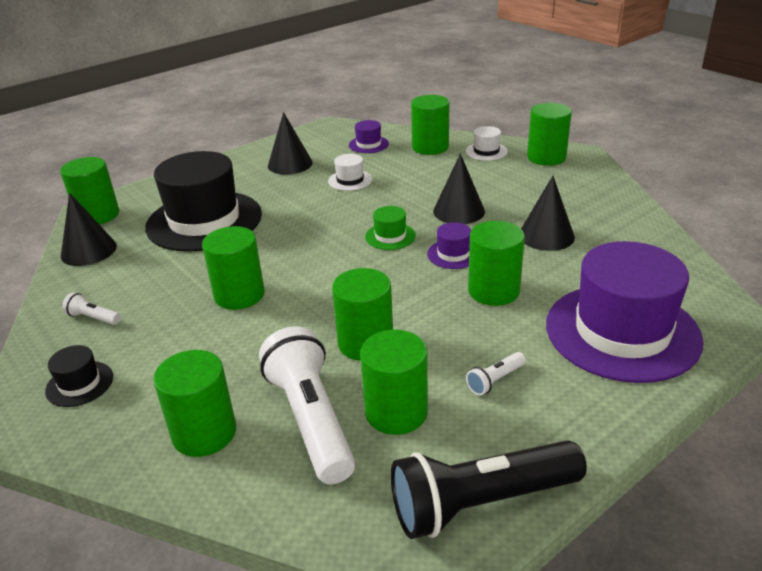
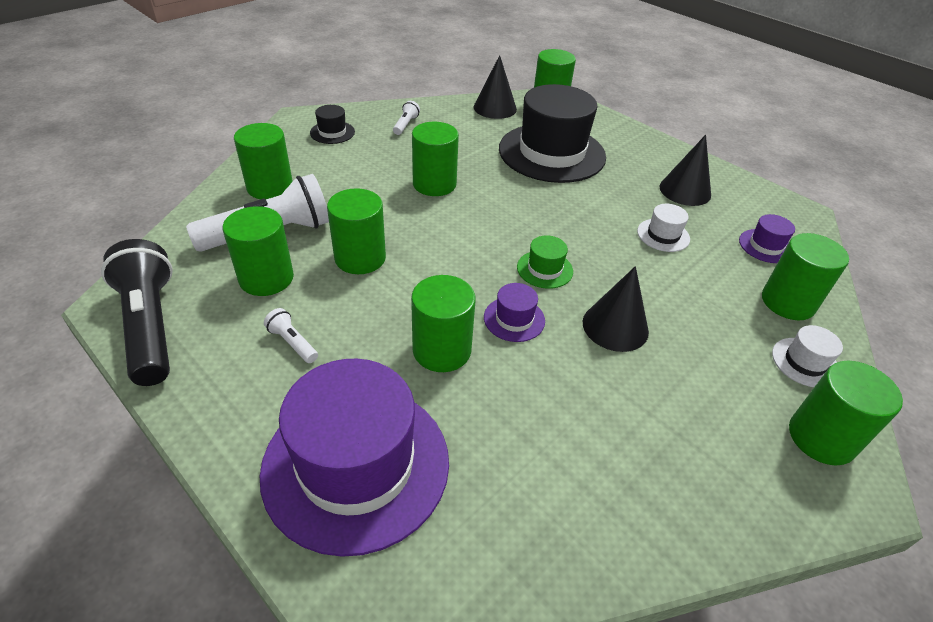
camera: 80 degrees right, 10 degrees up
black cone [521,176,575,251] -> none

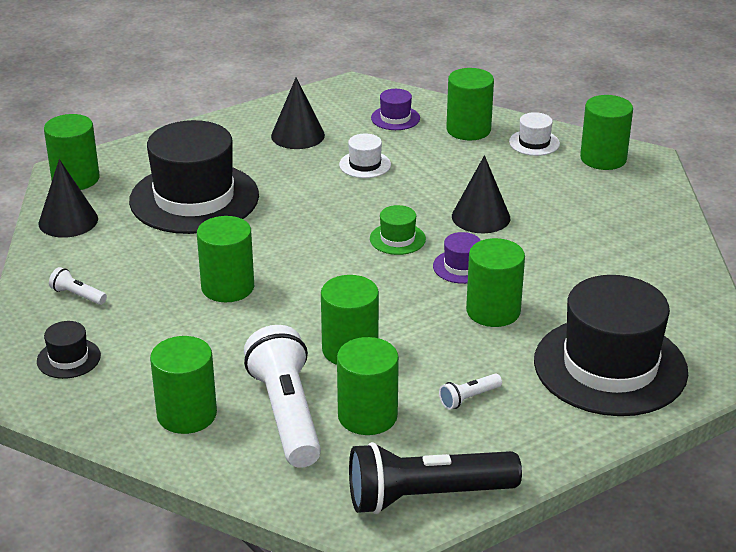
camera: 75 degrees left, 10 degrees down
purple hat [260,359,449,557] -> black hat [534,275,688,416]

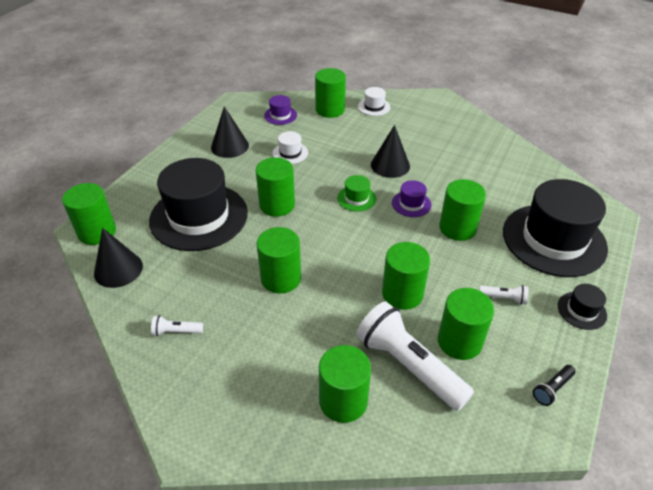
camera: 30 degrees left, 10 degrees up
black hat [37,321,101,379] -> black hat moved to [558,284,607,330]
black flashlight [349,442,522,514] -> black flashlight [533,365,575,406], size x0.42
white flashlight [439,374,502,410] -> white flashlight turned 105 degrees counterclockwise [479,285,528,305]
green cylinder [580,95,633,170] -> green cylinder moved to [256,157,295,217]

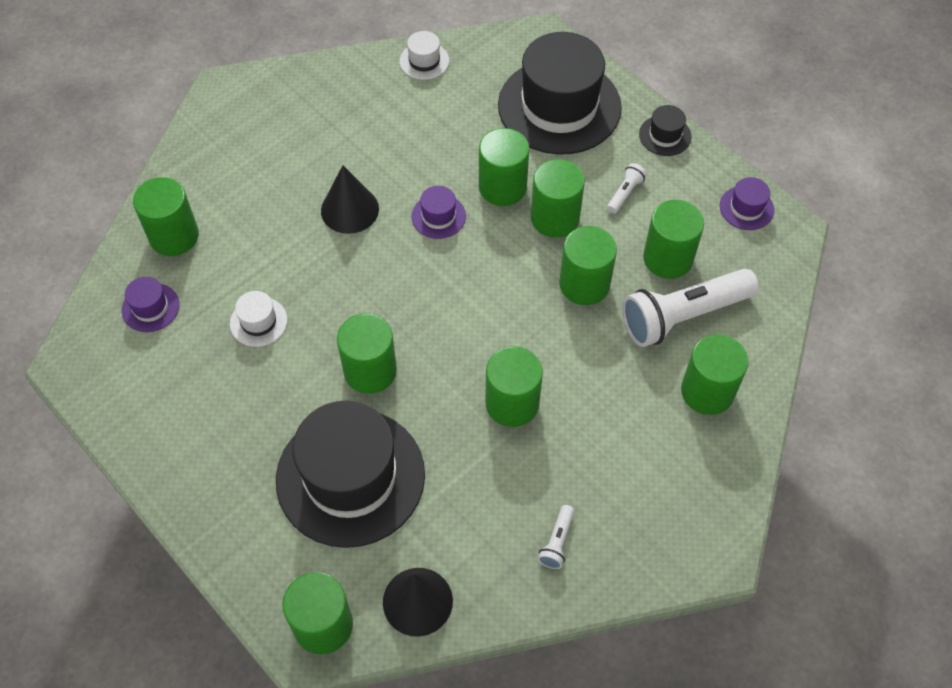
camera: 70 degrees left, 15 degrees up
black cone [211,106,249,158] -> none
green hat [337,175,376,212] -> none
white hat [358,87,390,116] -> white hat moved to [399,31,449,80]
black flashlight [533,365,575,406] -> purple hat [720,177,774,230]
none -> green cylinder [531,159,585,238]

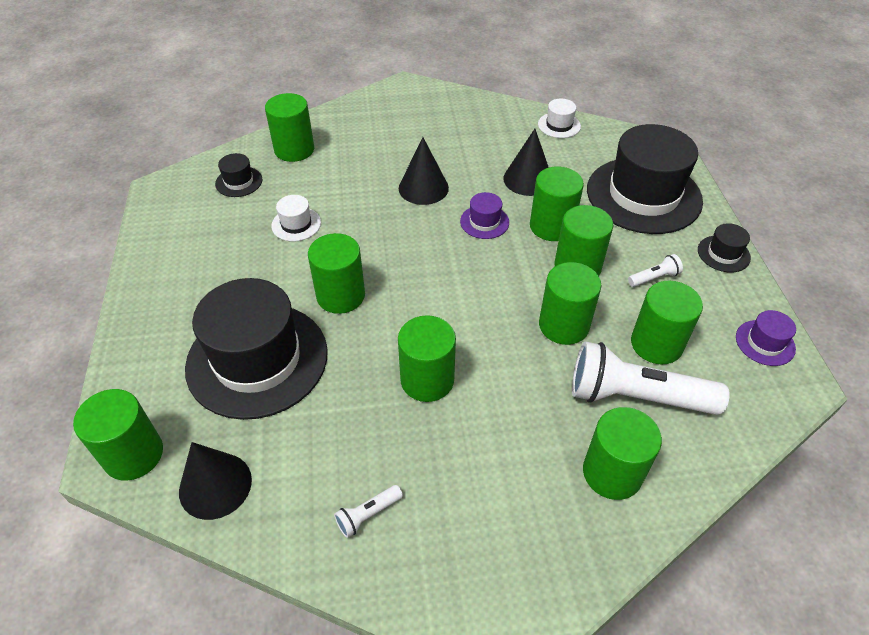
camera: 35 degrees right, 10 degrees down
purple hat [122,277,179,332] -> black hat [215,153,262,197]
none -> black cone [503,129,549,196]

